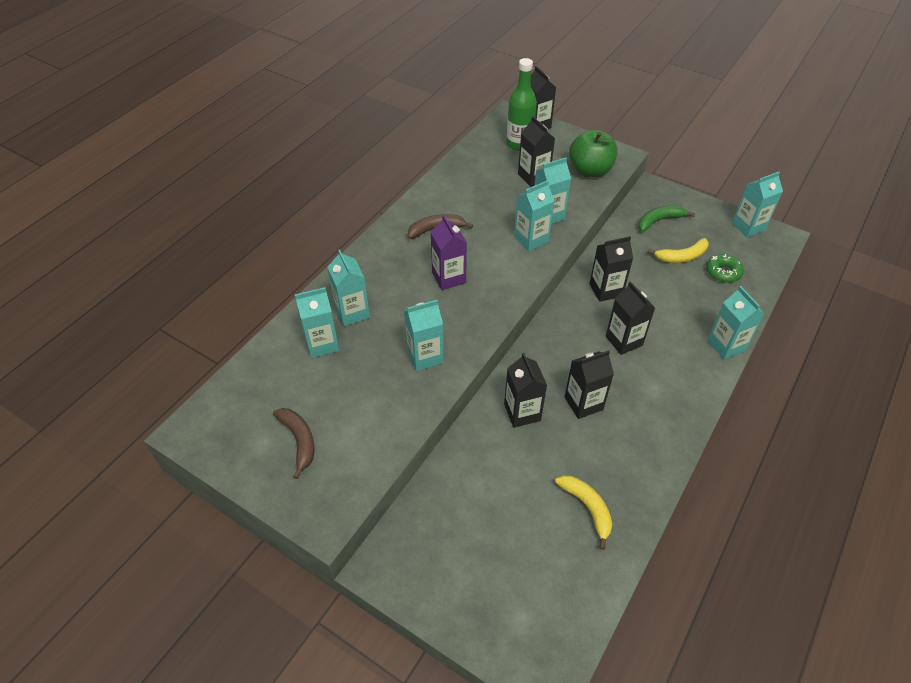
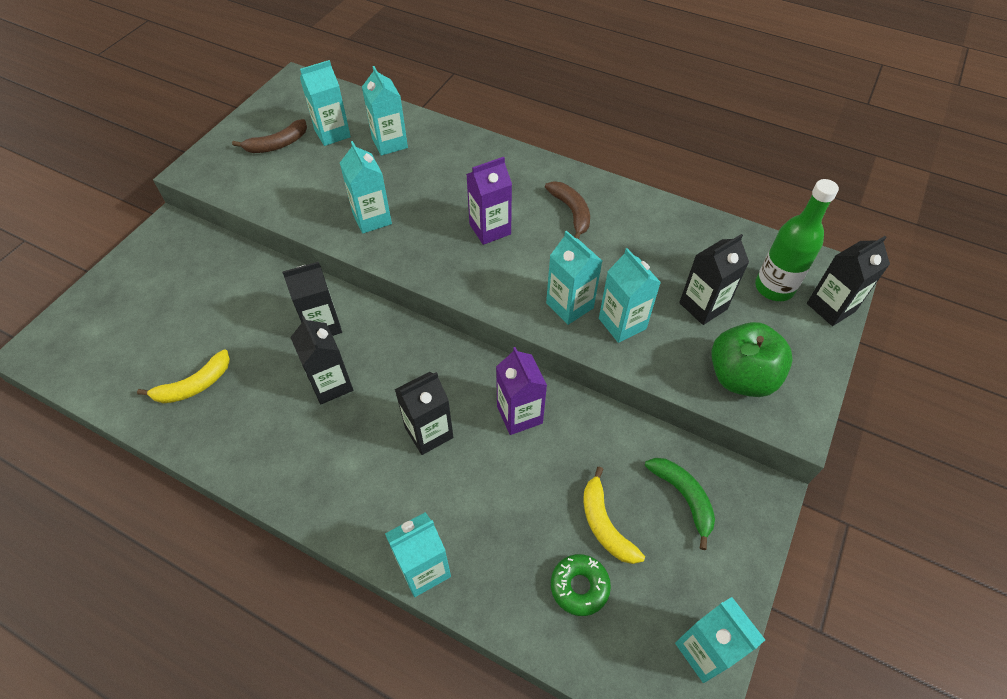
camera: 85 degrees right, 5 degrees up
turquoise carton [328,250,370,326] -> turquoise carton moved to [300,60,351,146]
black carton [589,236,633,302] -> purple carton [496,347,547,435]

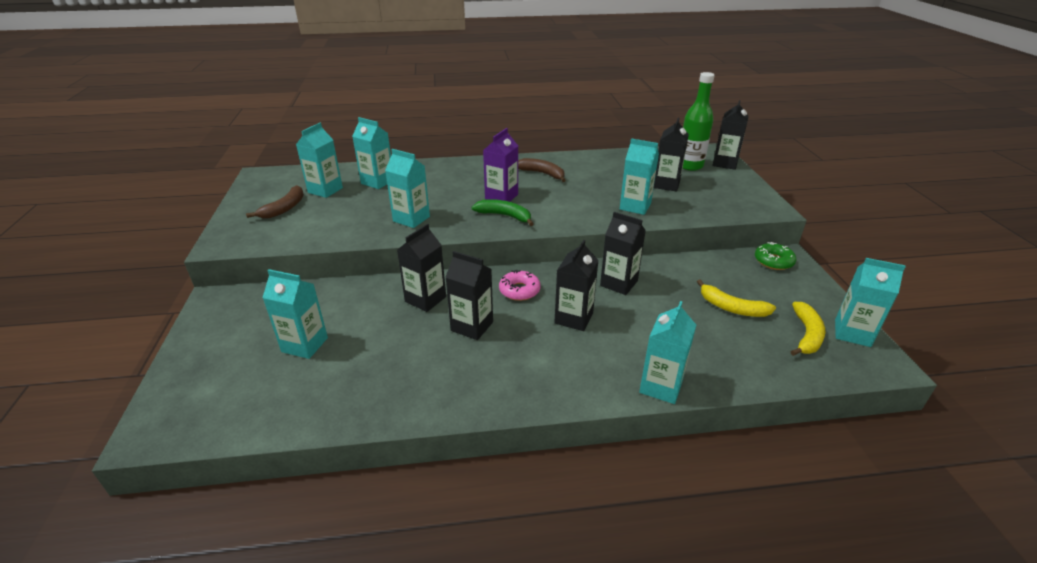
camera: 35 degrees left, 20 degrees down
yellow banana [137,350,230,403] -> yellow banana moved to [790,302,825,356]
purple carton [496,347,547,435] -> black carton [600,212,646,295]
turquoise carton [546,231,602,325] -> turquoise carton moved to [263,269,328,359]
green donut [551,554,611,616] -> green donut moved to [755,242,797,270]
green banana [645,458,715,550] -> green banana moved to [471,199,534,226]
green apple [711,322,793,397] -> none
none -> pink donut [499,269,541,301]

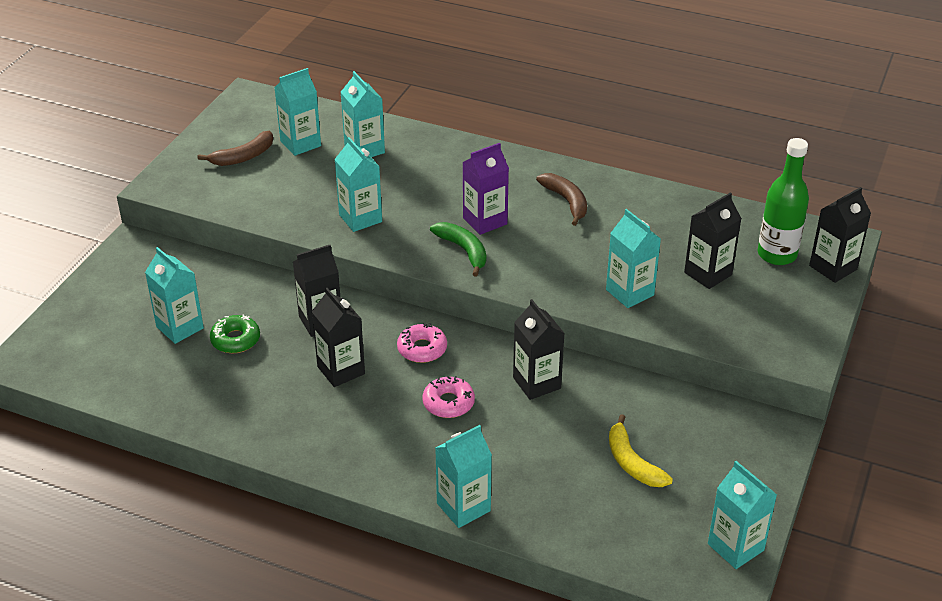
camera: 30 degrees right, 5 degrees up
black carton [554,240,599,331] -> pink donut [422,376,475,418]
green donut [755,242,797,270] -> green donut moved to [210,315,260,353]
yellow banana [790,302,825,356] -> none

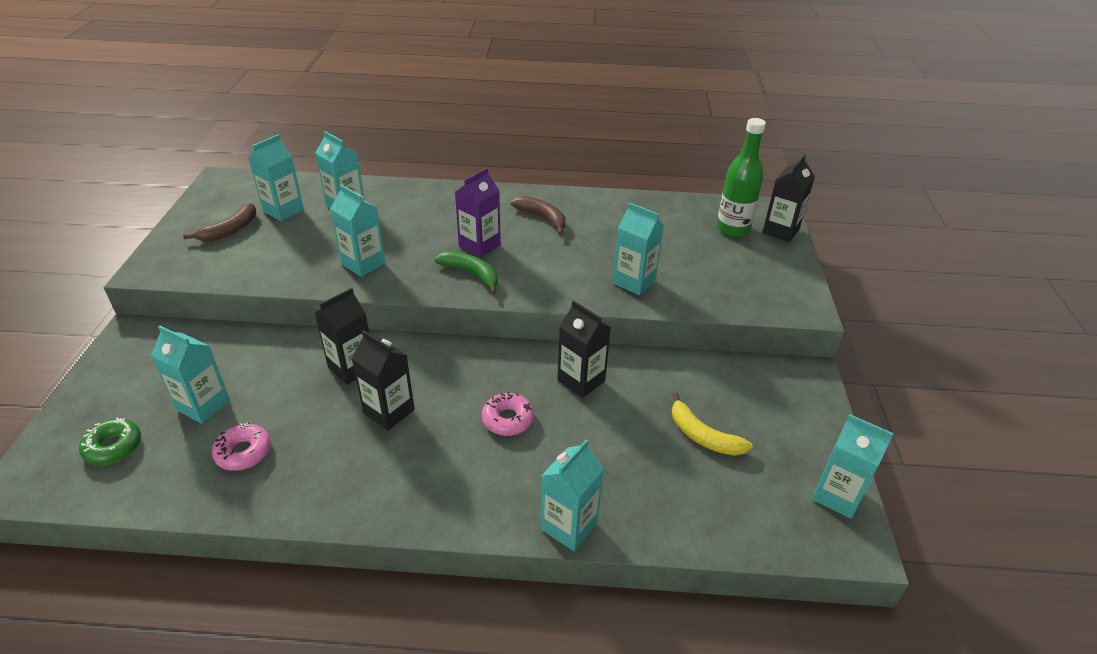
camera: 20 degrees left, 0 degrees up
green donut [210,315,260,353] -> green donut moved to [79,417,141,465]
pink donut [397,323,447,363] -> pink donut moved to [212,422,271,471]
black carton [684,193,742,289] -> none

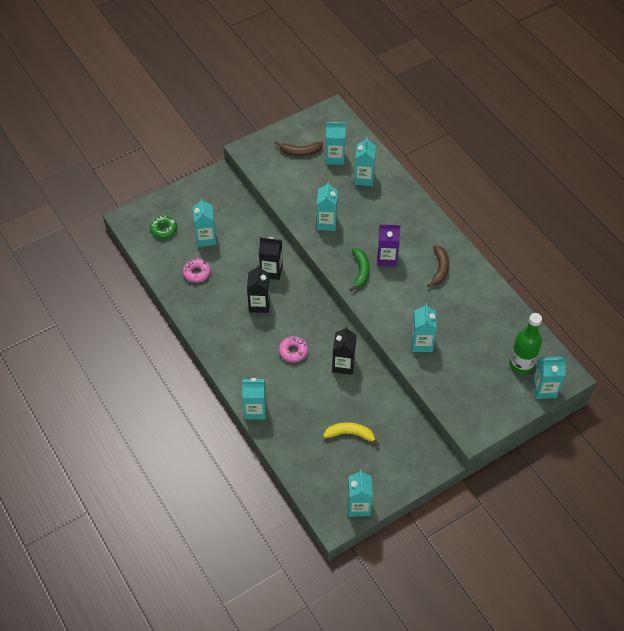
camera: 55 degrees right, 15 degrees up
yellow banana [672,392,753,456] -> yellow banana turned 90 degrees clockwise [323,423,379,446]
black carton [762,155,815,242] -> turquoise carton [532,357,566,399]

